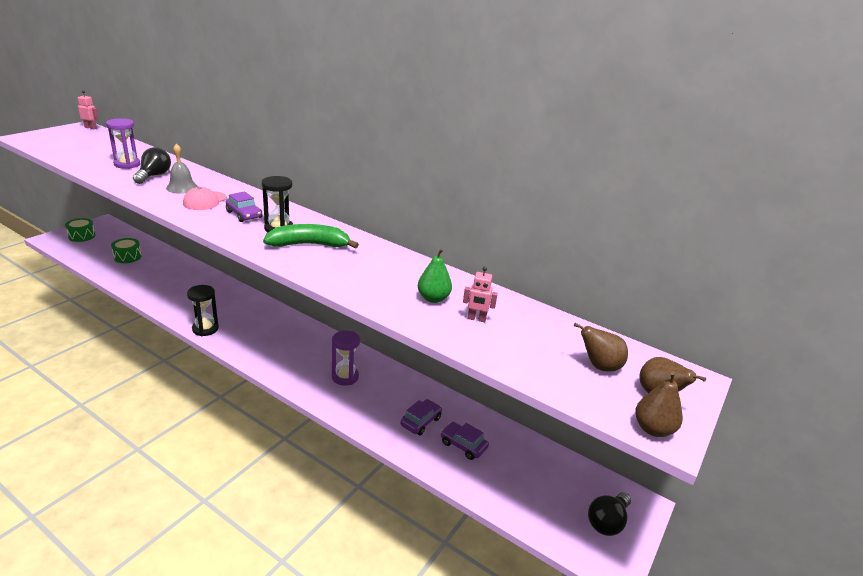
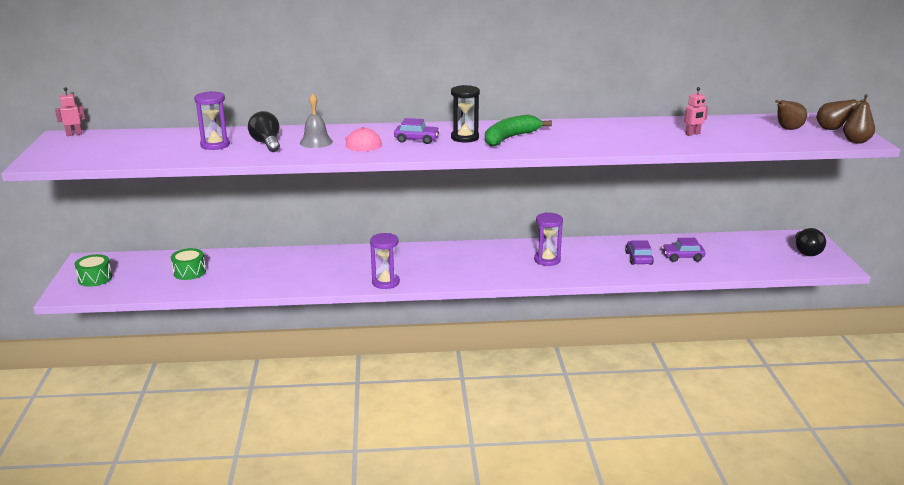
camera: 35 degrees left, 5 degrees down
black hourglass [187,285,219,336] -> purple hourglass [370,233,400,289]
green pear [418,248,452,303] -> none

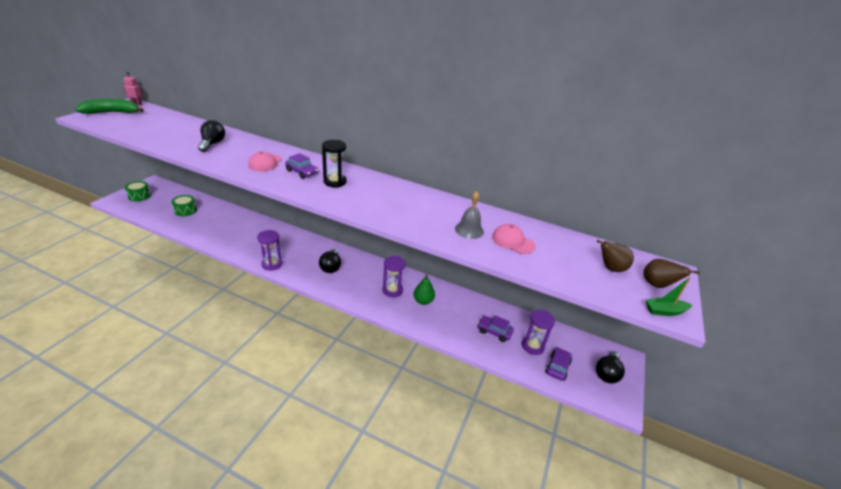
camera: 25 degrees right, 10 degrees up
purple hourglass [194,91,230,150] -> purple hourglass moved to [522,310,555,355]
grey bell [300,94,333,148] -> grey bell moved to [455,191,484,239]
green banana [485,115,552,147] -> green banana moved to [75,99,144,114]
purple car [625,240,654,265] -> purple car moved to [545,347,572,381]
pink robot [684,87,708,136] -> pink cap [492,224,536,254]
brown pear [843,94,875,144] -> green boat [646,277,692,316]
none -> black light bulb [319,249,341,273]
none -> green pear [413,274,435,305]

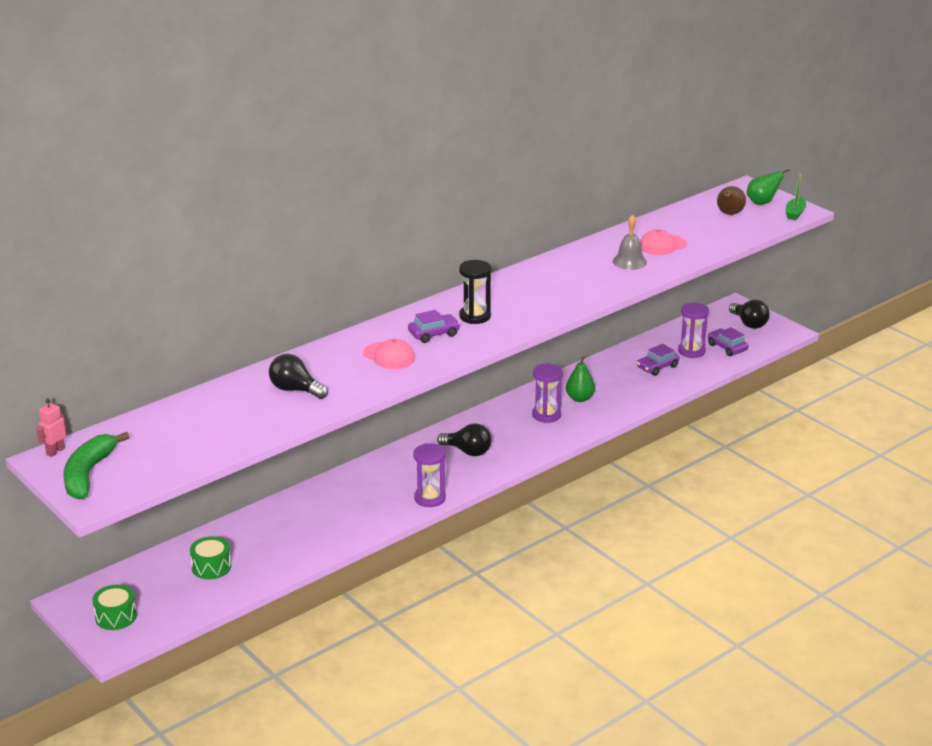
camera: 60 degrees left, 5 degrees down
brown pear [644,259,700,288] -> green pear [747,168,790,205]

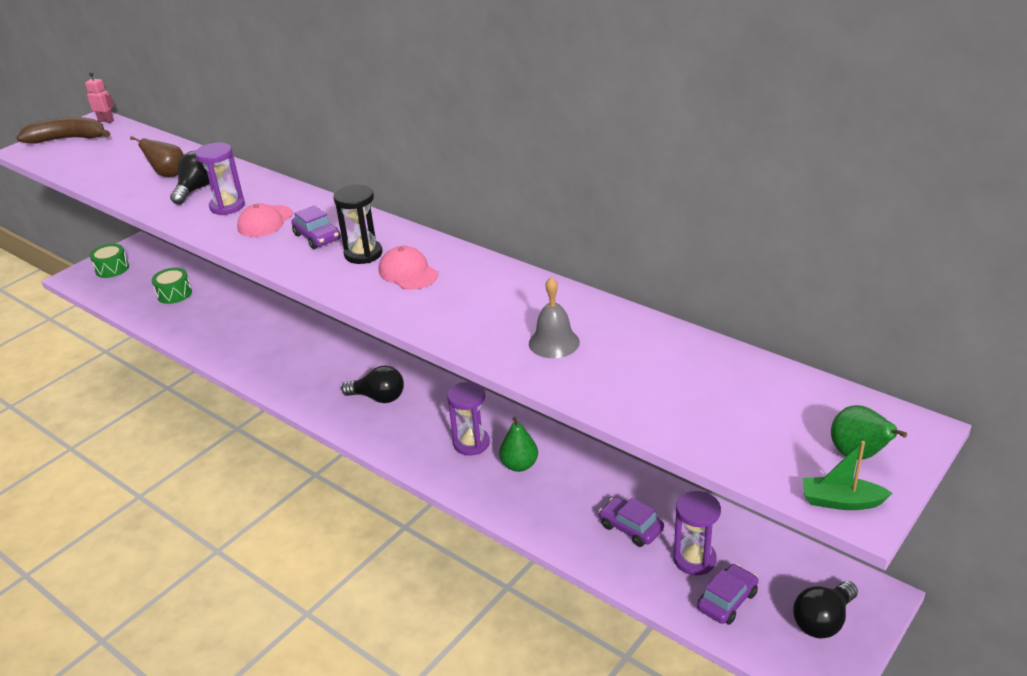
camera: 80 degrees right, 5 degrees up
green banana [63,432,129,500] -> brown banana [17,117,110,144]
purple hourglass [413,443,446,507] -> purple hourglass moved to [195,142,245,215]
black light bulb [437,423,491,456] -> black light bulb turned 90 degrees counterclockwise [341,366,404,403]
pink cap [640,229,687,255] -> pink cap moved to [379,246,438,290]
brown pear [717,186,746,215] -> brown pear moved to [130,136,184,177]

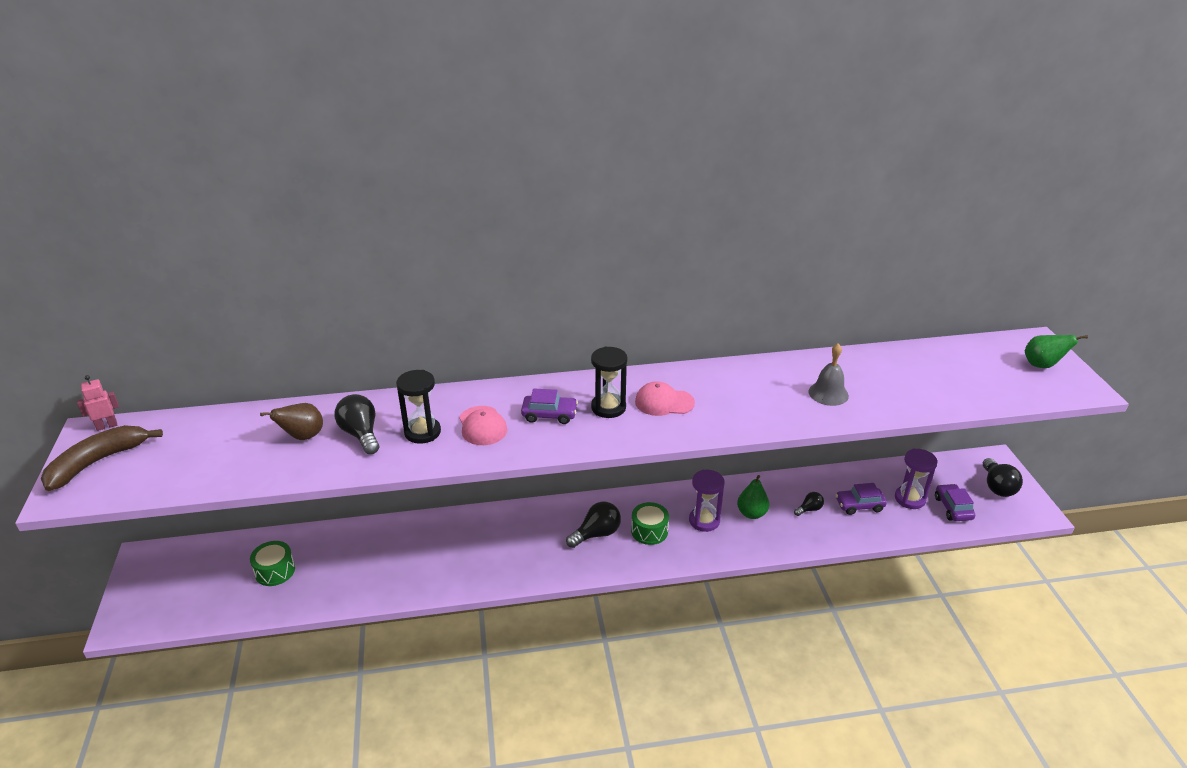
camera: 50 degrees left, 0 degrees up
green drum [89,244,129,278] -> green drum moved to [631,502,669,545]
purple hourglass [195,142,245,215] -> black hourglass [396,370,441,444]
green boat [803,441,892,510] -> none
none -> black light bulb [794,492,824,516]

